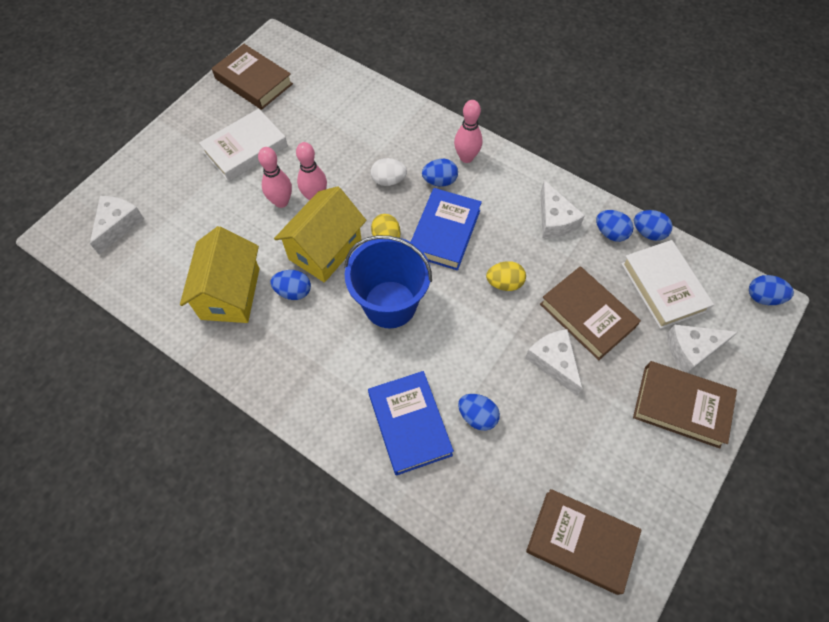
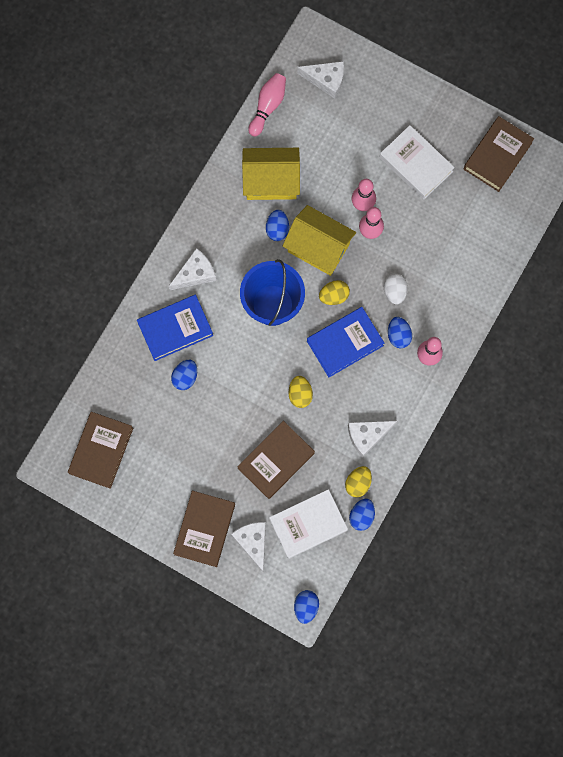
camera: 85 degrees right, 15 degrees up
blue book [411,188,482,270] -> blue book turned 45 degrees counterclockwise [307,307,384,377]
white cheese [525,329,582,396] -> white cheese moved to [169,248,216,290]
blue egg [596,210,633,242] -> yellow egg [345,466,372,497]
none -> pink bowling pin [249,73,286,137]

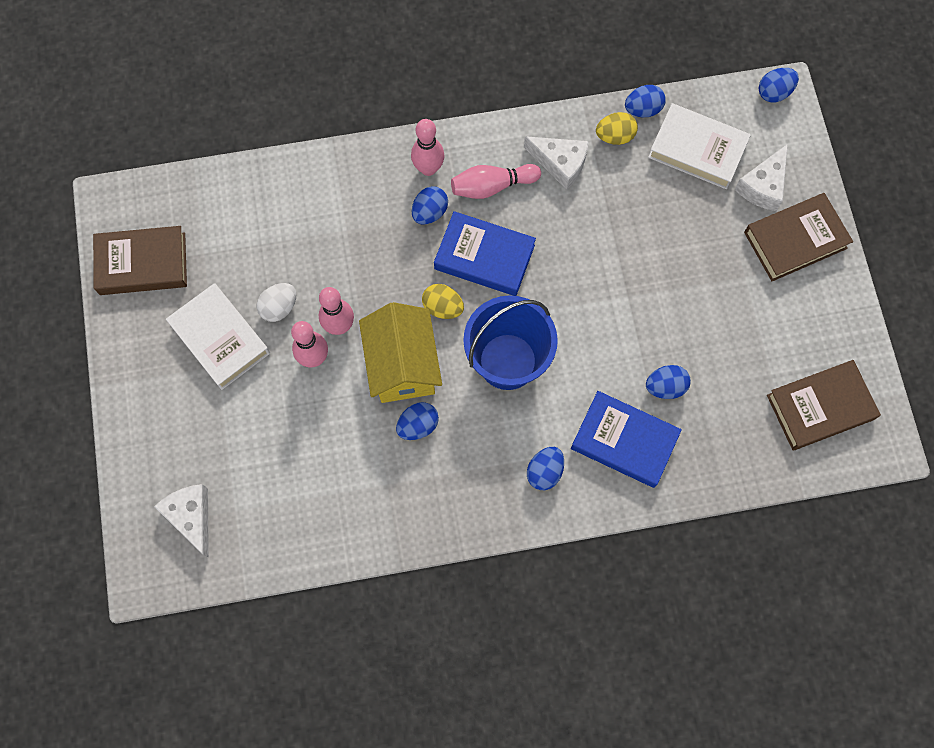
camera: 130 degrees left, 5 degrees down
white cheese [169,248,216,290] -> blue egg [527,447,564,490]
brown book [237,421,315,499] -> none
yellow house [242,148,300,200] -> none
pink bowling pin [249,73,286,137] -> pink bowling pin moved to [451,164,541,199]
yellow egg [288,376,313,408] -> none
white book [379,125,455,200] -> white book turned 45 degrees counterclockwise [166,283,270,390]
white egg [384,273,408,305] -> white egg moved to [257,283,296,322]

